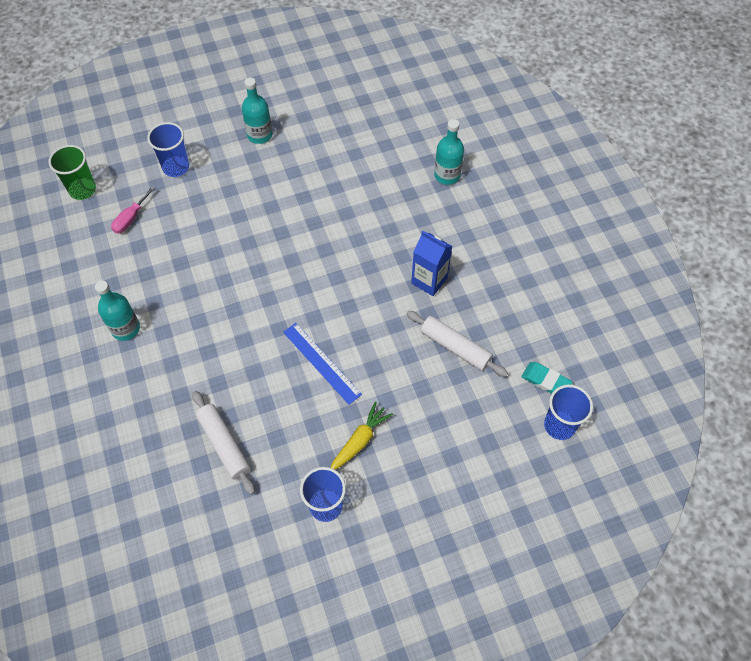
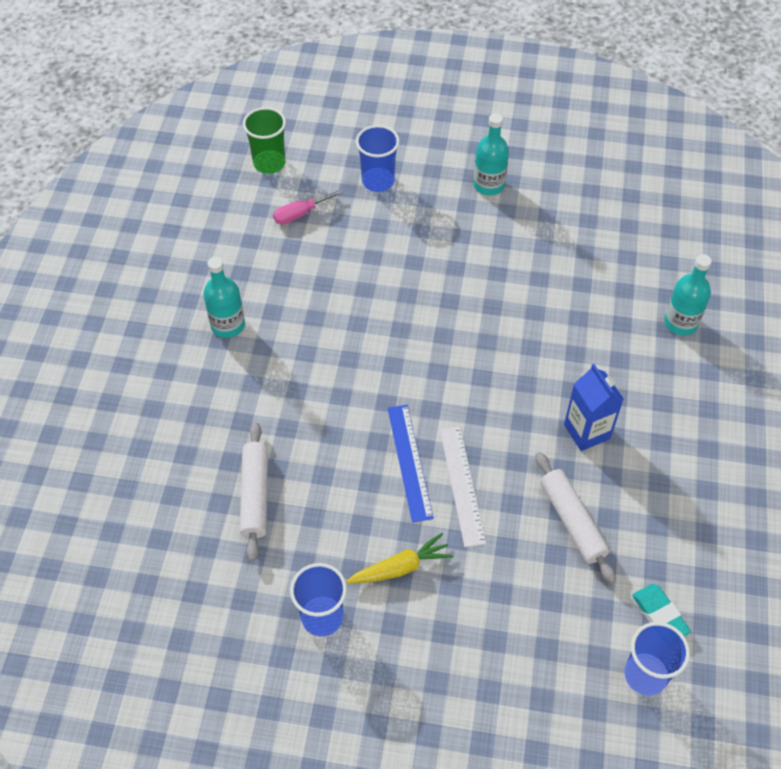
camera: 30 degrees right, 5 degrees down
none -> white ruler [440,426,486,547]

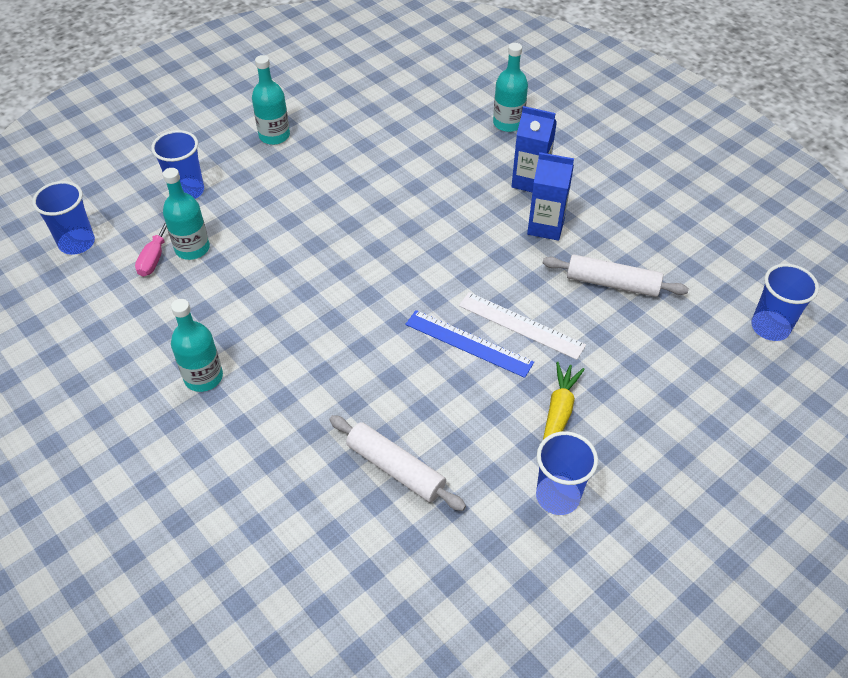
camera: 50 degrees left, 5 degrees down
green cup [243,107,286,174] -> blue cup [32,181,95,255]
turquoise eraser [632,584,691,636] -> none
none -> turquoise bottle [163,168,210,260]
none -> blue carton [511,106,557,193]

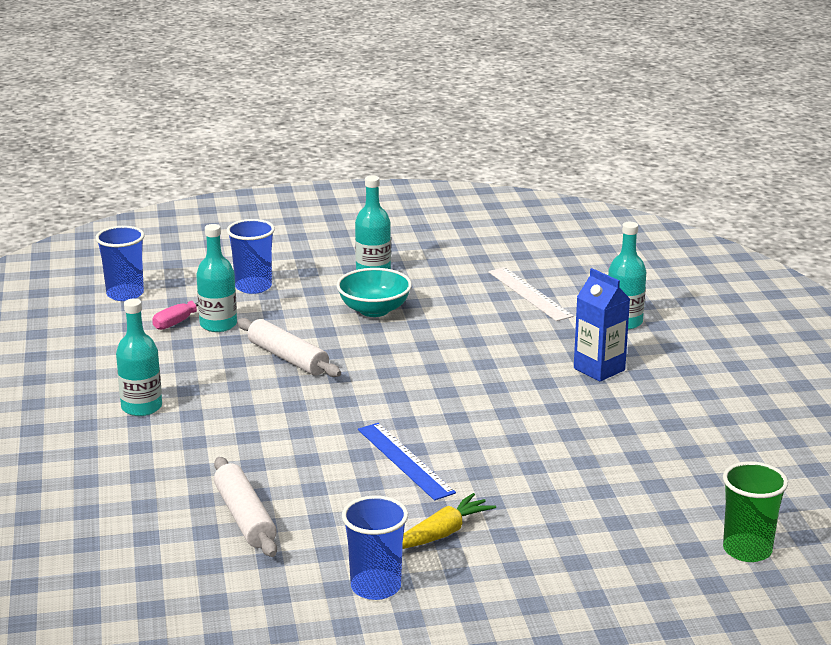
camera: 30 degrees right, 25 degrees down
white ruler [459,292,586,360] -> white ruler moved to [488,267,574,321]
blue carton [527,152,574,241] -> none
white rolling pin [543,255,689,297] -> white rolling pin moved to [237,318,341,377]
blue cup [751,264,819,341] -> green cup [723,461,788,562]
none -> turquoise bowl [336,268,412,317]

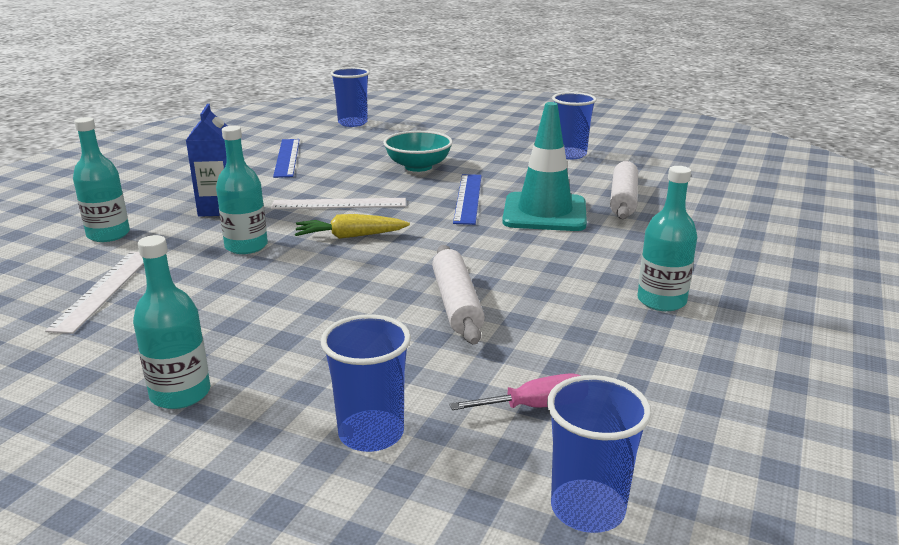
camera: 145 degrees left, 0 degrees up
turquoise bottle [196,224,237,332] -> turquoise bottle moved to [216,126,268,254]
turquoise bowl [336,268,412,317] -> turquoise bowl moved to [383,131,453,172]
yellow carrot [402,493,496,549] -> yellow carrot moved to [295,214,410,239]
green cup [723,461,788,562] -> blue cup [330,67,370,127]
none -> white ruler [271,198,406,209]
none -> blue ruler [273,139,300,178]
none -> turquoise traffic cone [502,102,587,231]

